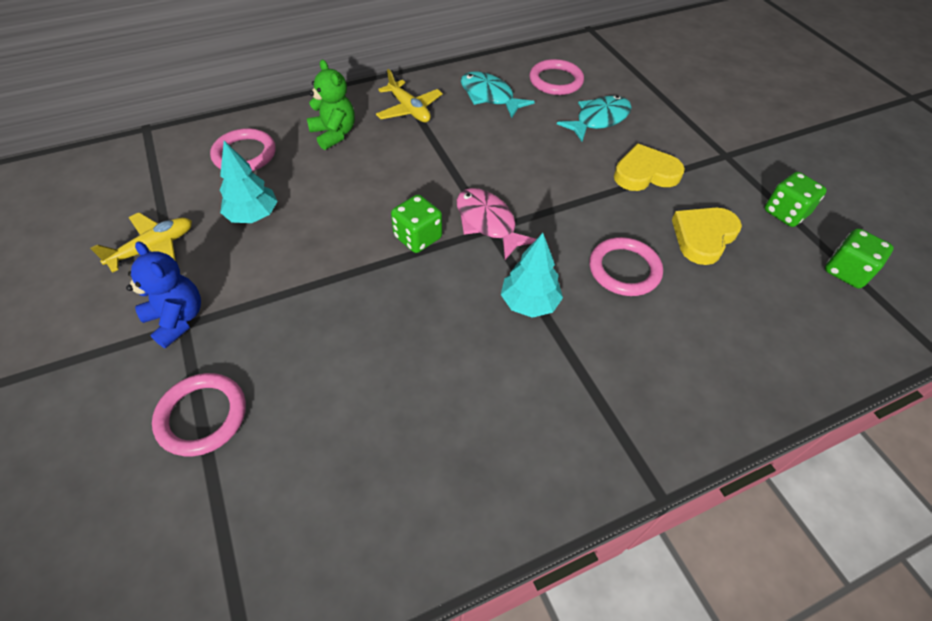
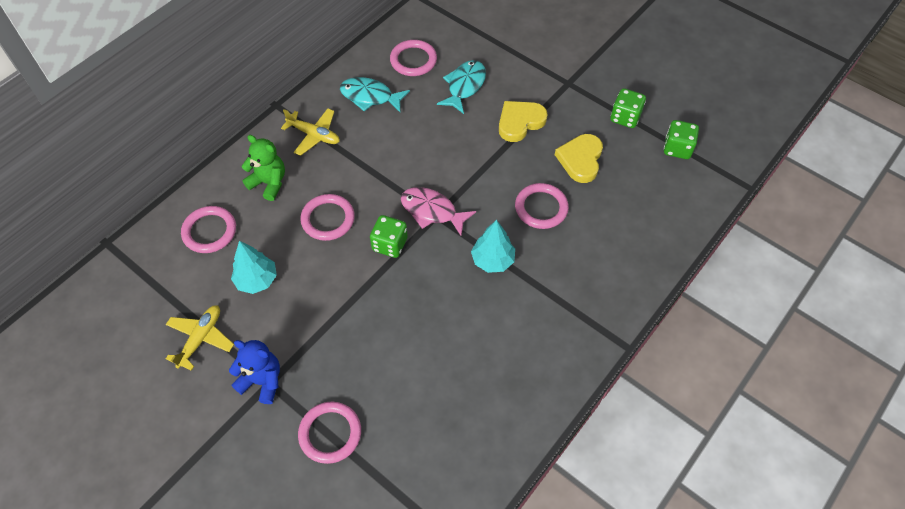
camera: 25 degrees left, 5 degrees up
none -> pink ring [300,194,355,241]

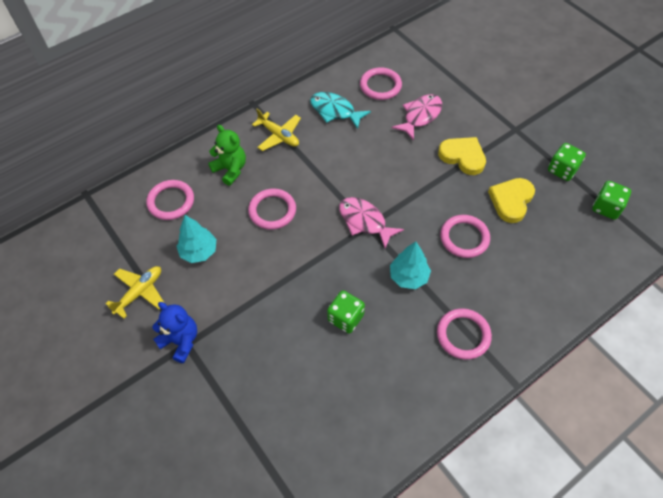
camera: 15 degrees right, 0 degrees up
pink ring [298,402,361,464] -> pink ring moved to [437,308,492,360]
green dice [370,215,408,258] -> green dice moved to [327,290,365,333]
turquoise fish [437,60,486,114] -> pink fish [392,94,442,140]
yellow heart [499,101,548,142] -> yellow heart turned 60 degrees clockwise [438,137,486,175]

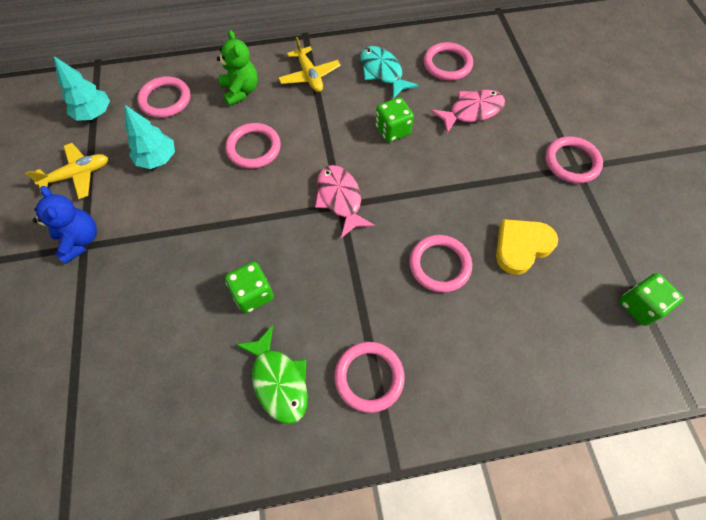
camera: 25 degrees right, 5 degrees up
turquoise tree [390,242,431,289] -> turquoise tree moved to [54,56,110,121]
yellow heart [438,137,486,175] -> none
green dice [548,143,586,181] -> green dice moved to [375,97,414,142]
none -> green fish [236,325,308,424]
none -> pink ring [545,136,603,184]

